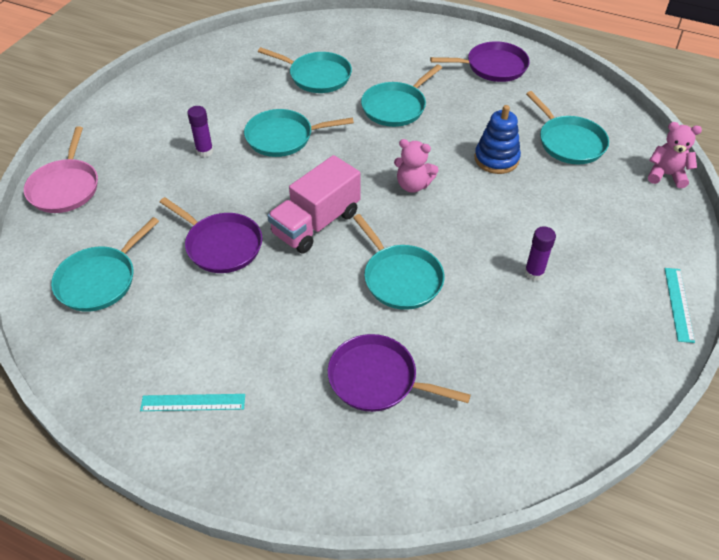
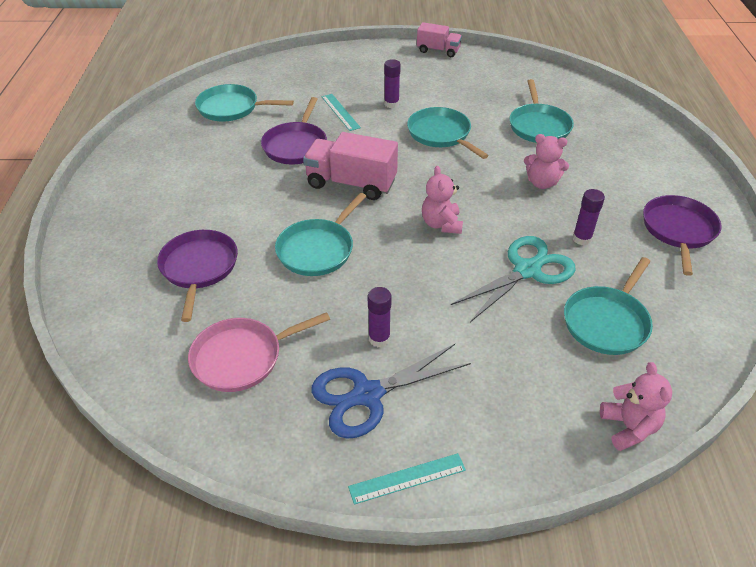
camera: 65 degrees right, 5 degrees down
pink pan [24,126,98,213] -> pink pan moved to [188,312,330,392]
turquoise ruler [140,394,245,411] -> turquoise ruler moved to [322,94,361,131]
turquoise pan [361,64,442,127] -> pink teddy bear [524,134,569,189]
purple pan [430,41,530,82] -> purple pan turned 135 degrees counterclockwise [643,195,721,276]
blue stacking toy [474,105,521,174] -> turquoise scissors [451,236,575,322]
none -> blue scissors [311,344,471,439]
none -> pink truck [417,22,462,57]
none -> purple glue stick [573,189,605,245]

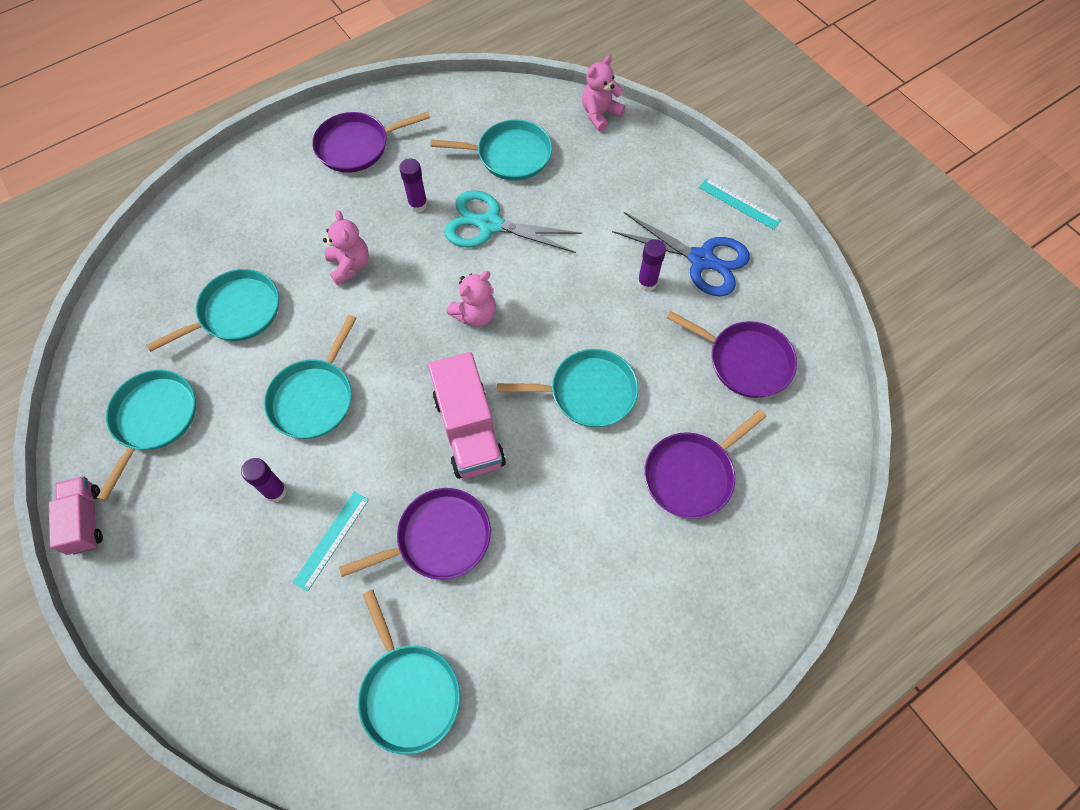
camera: 125 degrees left, 20 degrees up
pink pan [188,312,330,392] -> purple pan [666,311,797,398]
none -> turquoise pan [97,370,196,501]

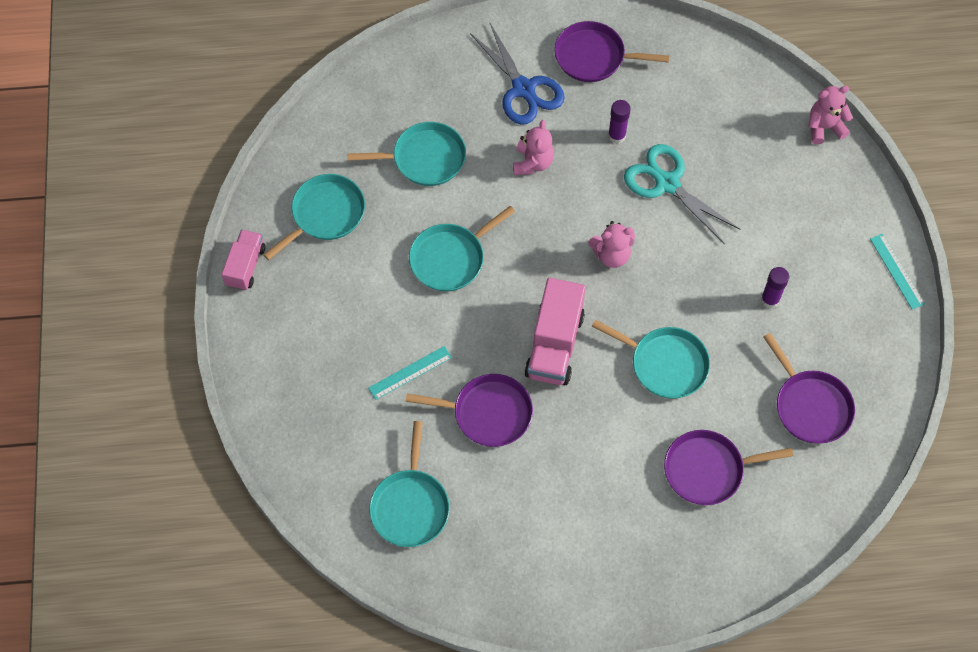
camera: 30 degrees right, 0 degrees up
purple glue stick [241,458,287,502] -> none
turquoise pan [430,120,552,181] -> none
blue scissors [612,212,750,297] -> blue scissors moved to [470,23,565,125]

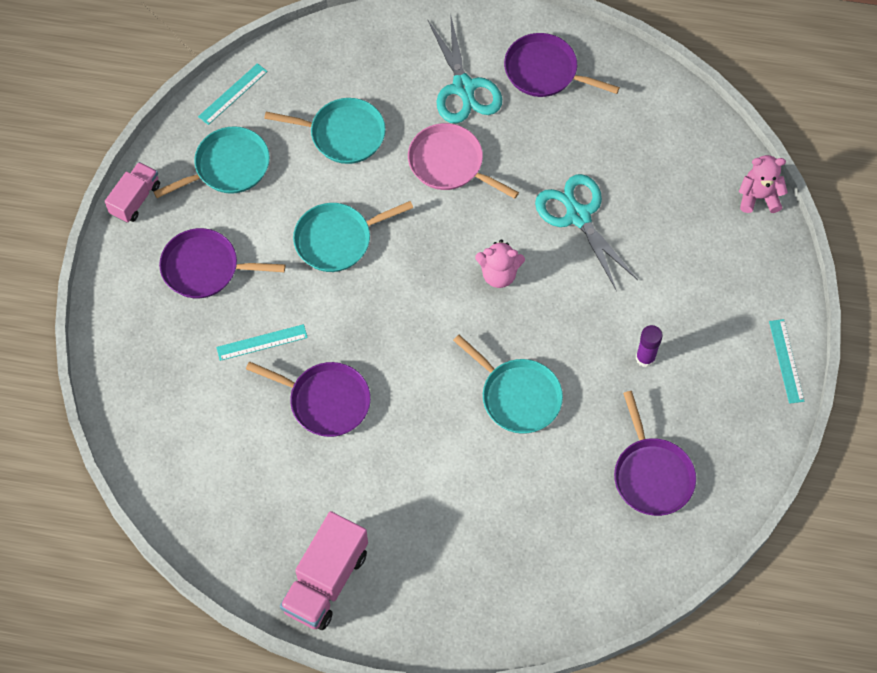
camera: 15 degrees right, 0 degrees up
turquoise pan [369,421,450,547] -> none
blue scissors [470,23,565,125] -> turquoise scissors [428,13,502,124]
pink teddy bear [513,120,554,175] -> pink pan [408,123,519,199]
pink truck [524,278,586,385] -> pink truck moved to [280,511,368,630]
purple glue stick [608,100,630,144] -> none
purple pan [664,430,794,505] -> purple pan moved to [159,228,285,298]
none -> turquoise ruler [198,63,268,125]

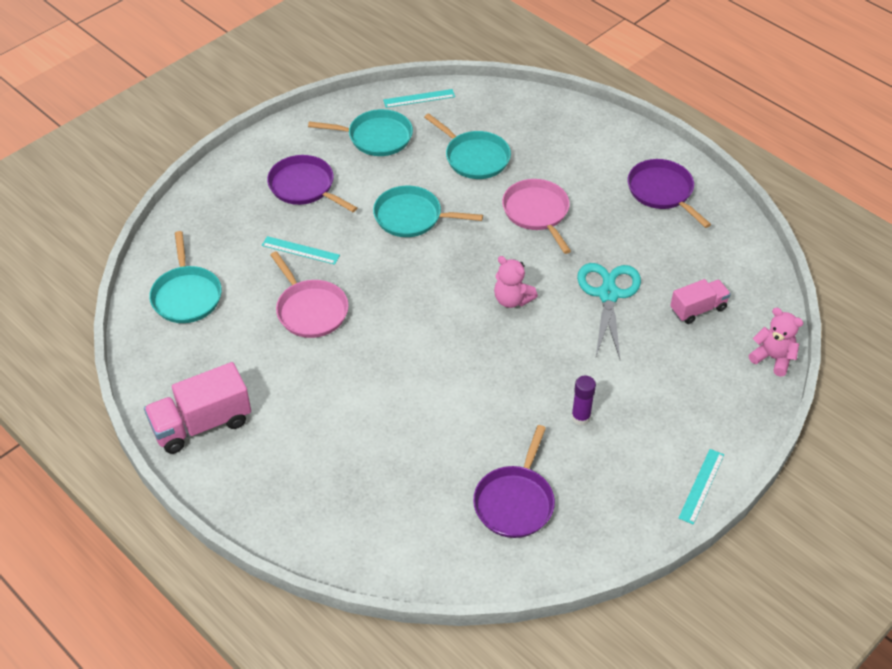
camera: 35 degrees right, 15 degrees down
pink truck [105,162,160,223] -> pink truck moved to [670,279,731,324]
purple pan [246,361,371,437] -> pink pan [270,251,349,338]
turquoise scissors [428,13,502,124] -> none
turquoise pan [453,335,563,434] -> turquoise pan moved to [149,231,222,323]

